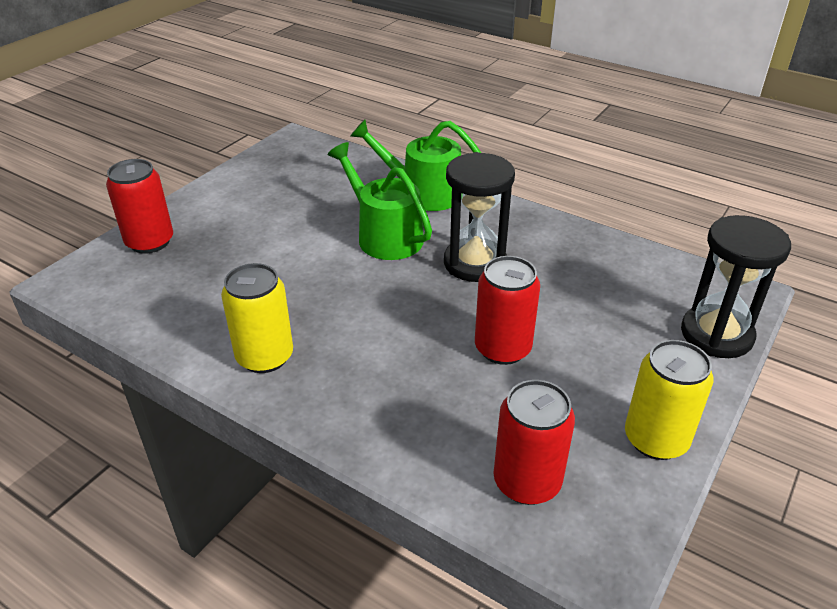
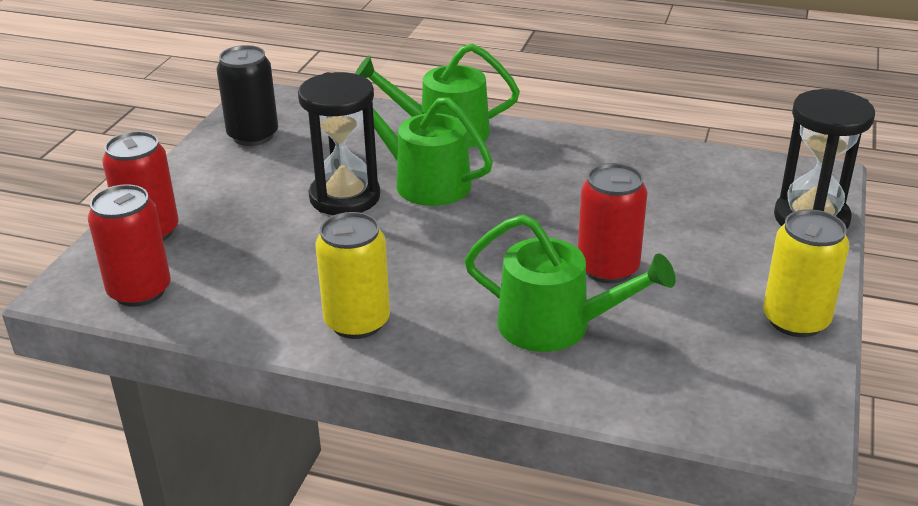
camera: 15 degrees left, 5 degrees down
black hourglass [444,152,515,282] -> black hourglass moved to [298,72,380,215]
red can [493,380,575,505] -> red can moved to [88,184,171,307]
none -> black can [217,45,278,146]
none -> green watering can [464,215,676,352]

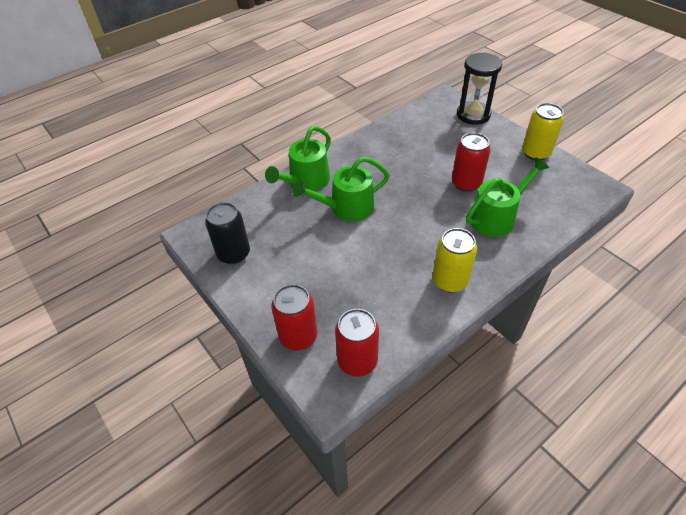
camera: 55 degrees left, 15 degrees up
black hourglass [298,72,380,215] -> none

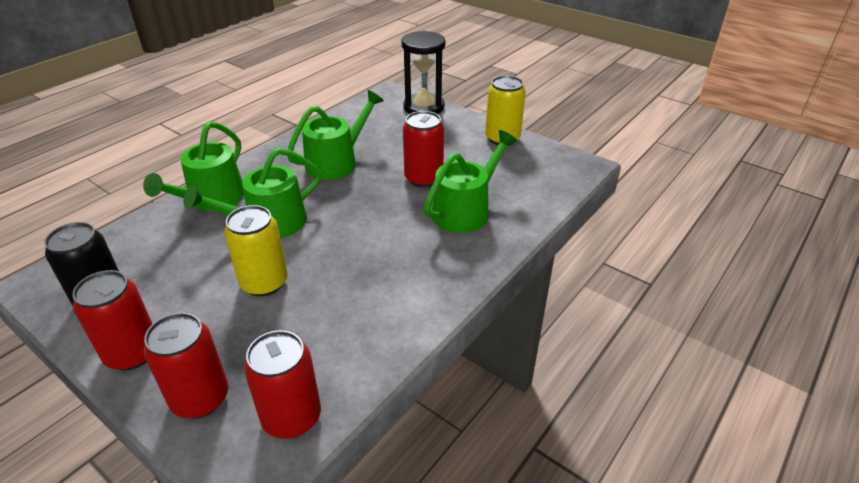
camera: 15 degrees left, 10 degrees down
yellow can [432,228,477,292] -> yellow can moved to [224,205,287,296]
none -> red can [72,270,152,370]
none -> green watering can [287,90,384,180]

